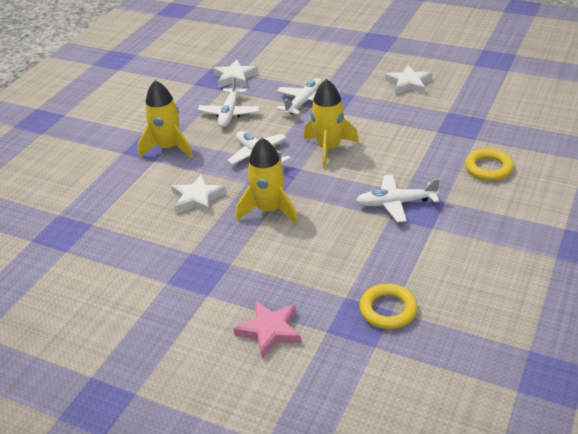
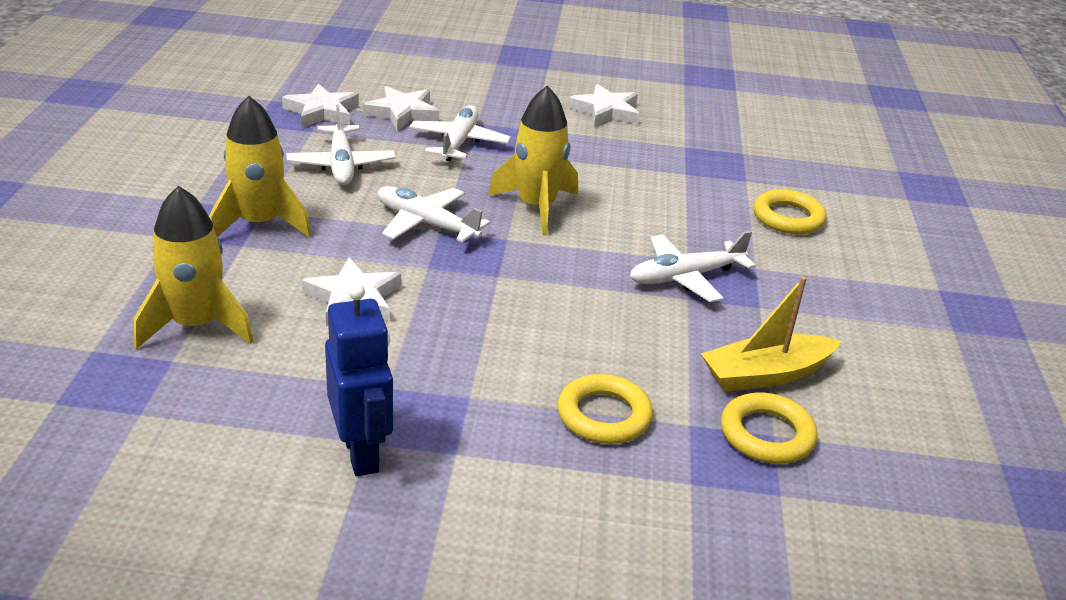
camera: 25 degrees left, 5 degrees down
pink star [234,301,301,358] -> none
yellow rocket [236,138,298,224] -> yellow rocket moved to [134,186,253,349]
none -> blue robot [325,284,393,476]
none -> white star [363,86,439,131]
none -> yellow ring [557,374,653,444]
none -> yellow boat [701,276,841,392]

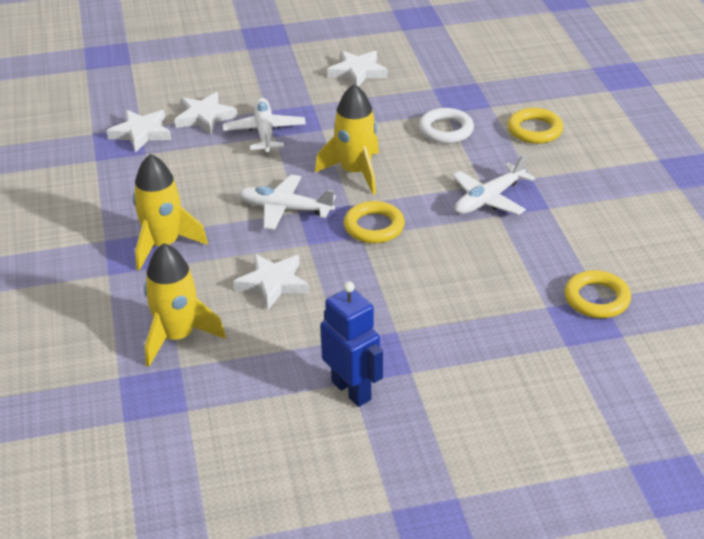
camera: 15 degrees left, 5 degrees up
white plane [287,104,396,185] -> none
yellow ring [557,374,653,444] -> yellow ring moved to [344,201,405,243]
yellow boat [701,276,841,392] -> none
none -> white ring [419,108,474,144]

